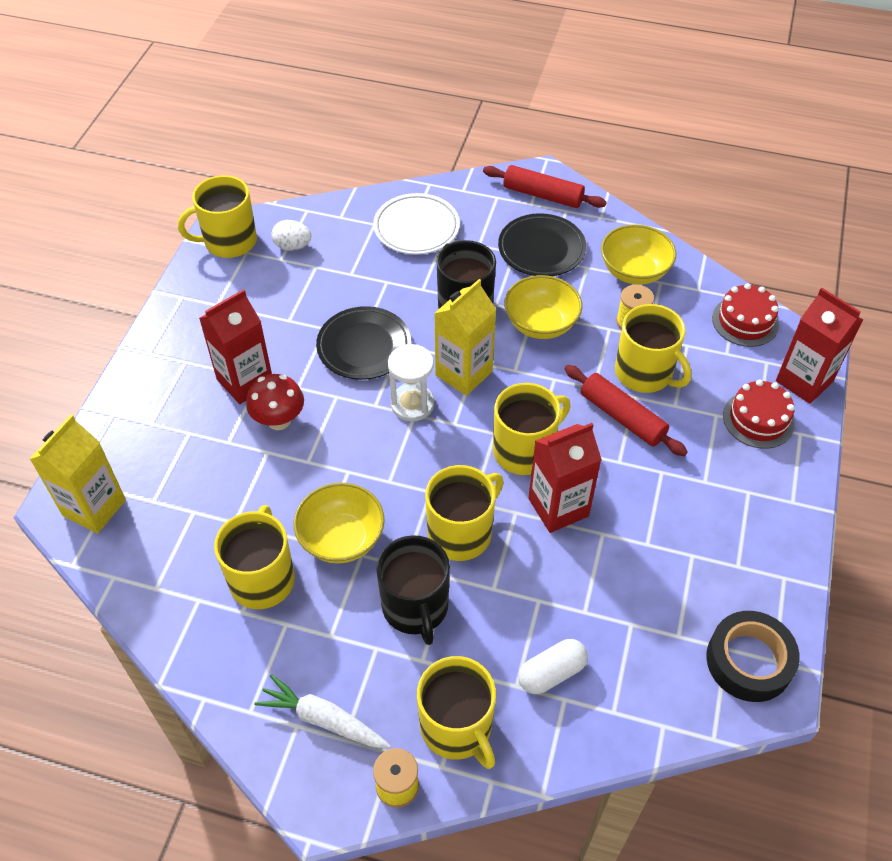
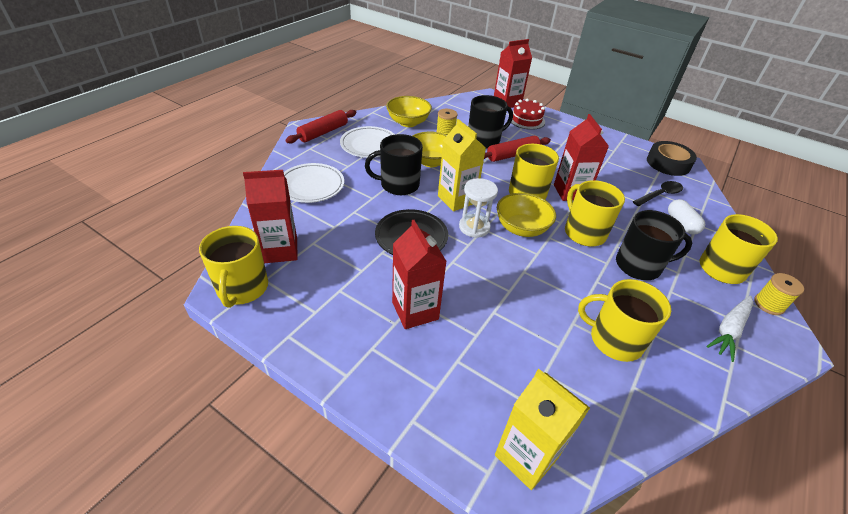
camera: 75 degrees left, 10 degrees down
red mushroom [246,374,304,430] -> none
white egg [271,220,312,251] -> red carton [243,170,297,263]
yellow bowl [294,483,384,563] -> yellow bowl moved to [497,193,556,237]
black plate [498,213,586,276] -> white plate [340,126,395,158]
yellow mug [615,304,691,393] -> black mug [468,95,513,149]
red cake [712,283,779,347] -> none
none -> black spoon [633,181,683,206]

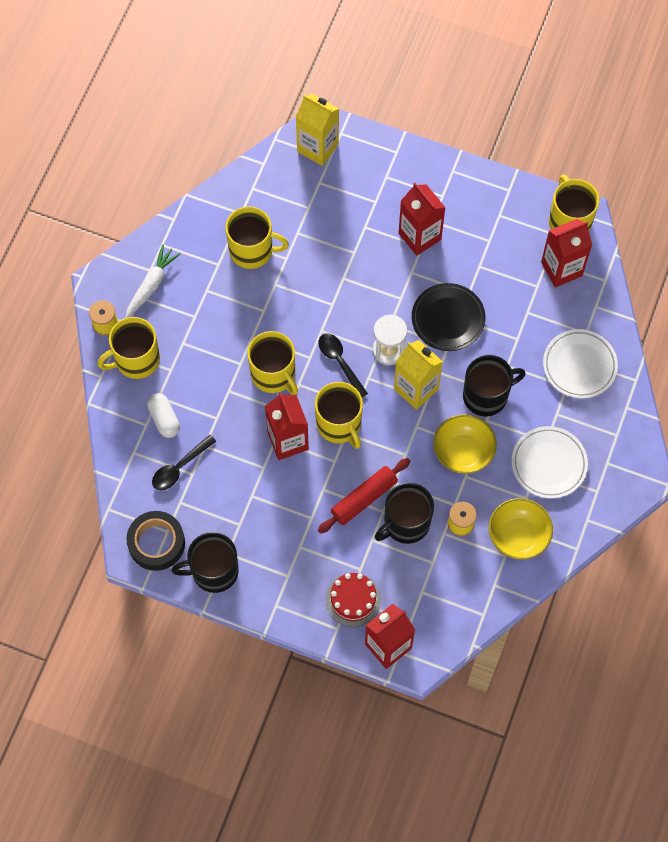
camera: 170 degrees right, 25 degrees up
red rolling pin [285,110,357,143] -> none
yellow bowl [497,193,556,237] -> black spoon [318,333,368,397]
black mug [616,210,693,280] -> black mug moved to [172,532,239,593]

